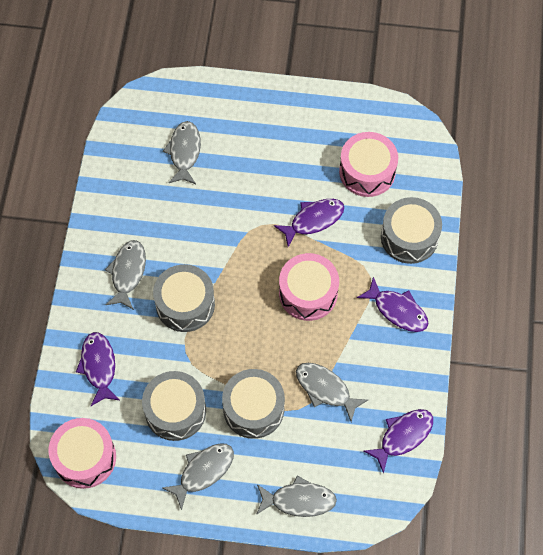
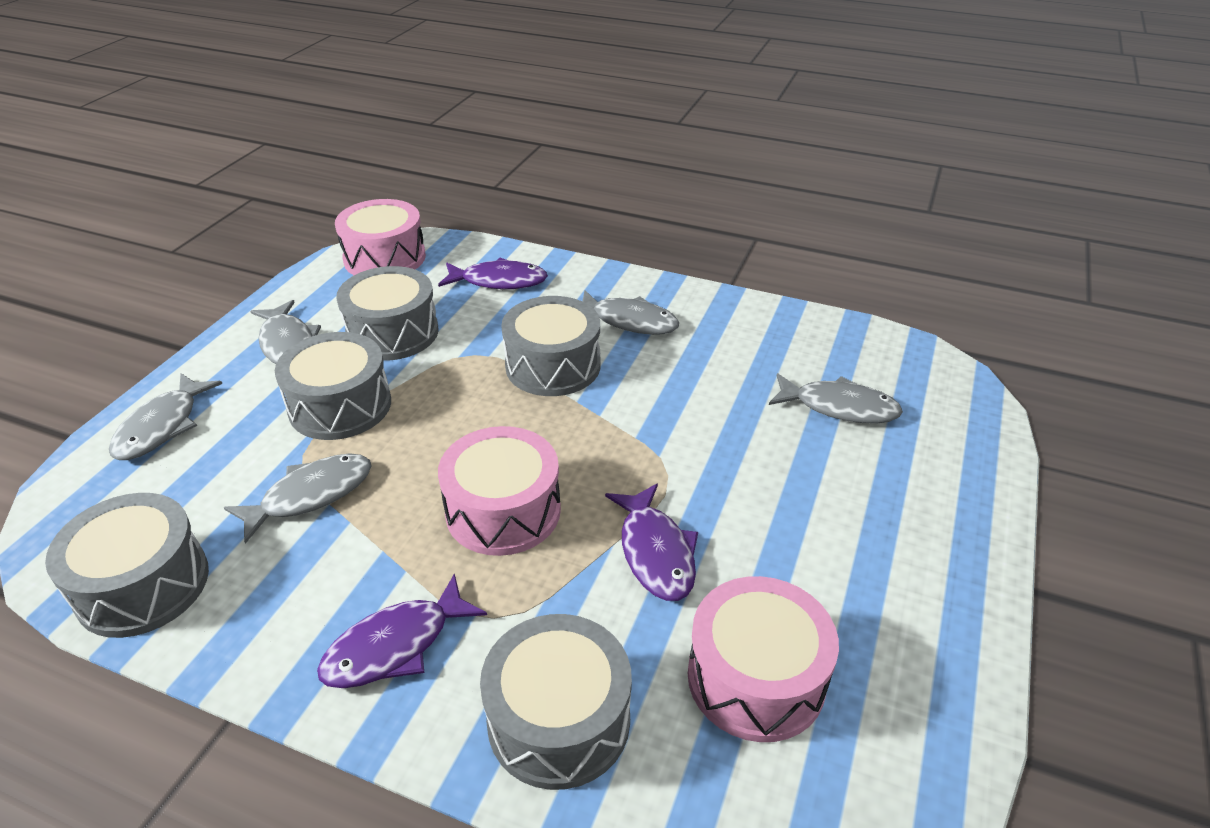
camera: 105 degrees right, 25 degrees down
purple fish [363,409,433,473] -> grey drum [45,493,209,638]

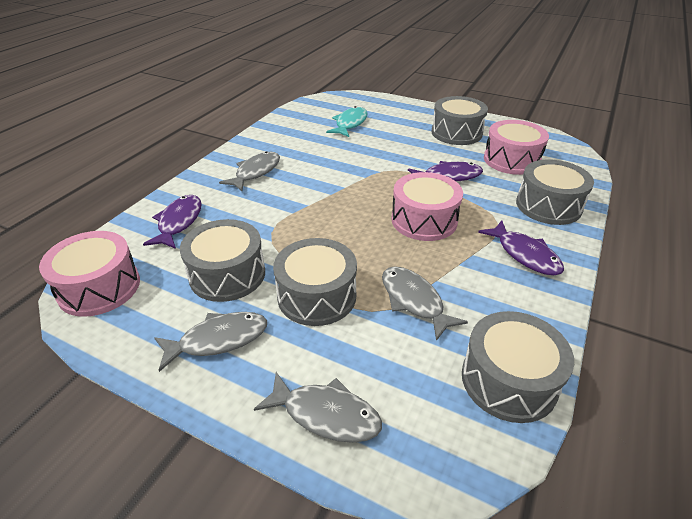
camera: 85 degrees left, 0 degrees up
grey drum [501,296,600,396] -> grey drum moved to [432,96,488,145]
grey fish [769,373,903,424] -> turquoise fish [326,106,368,137]

